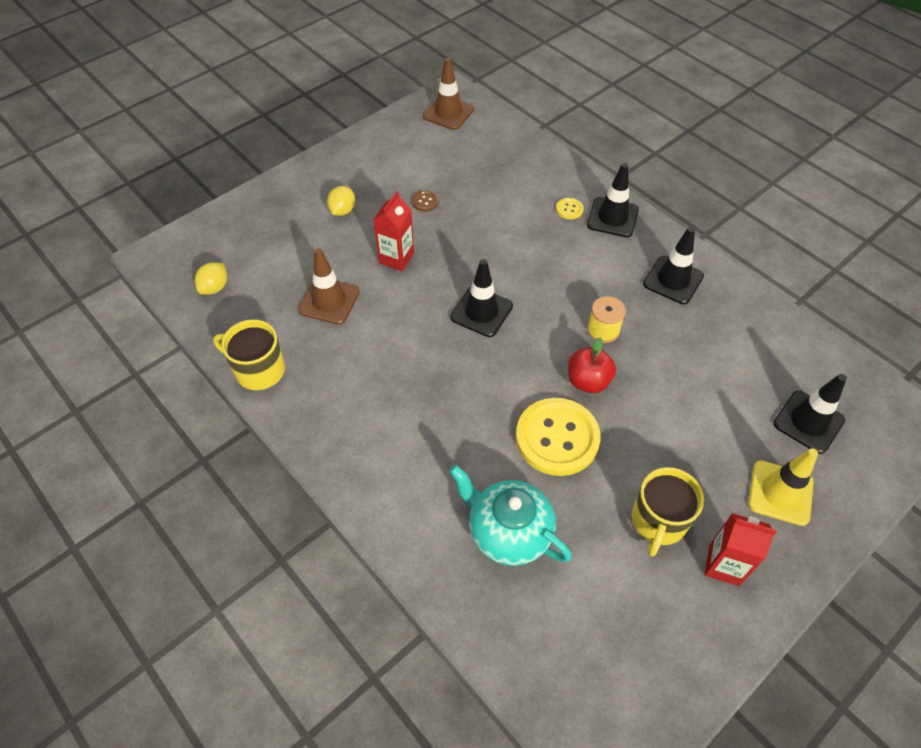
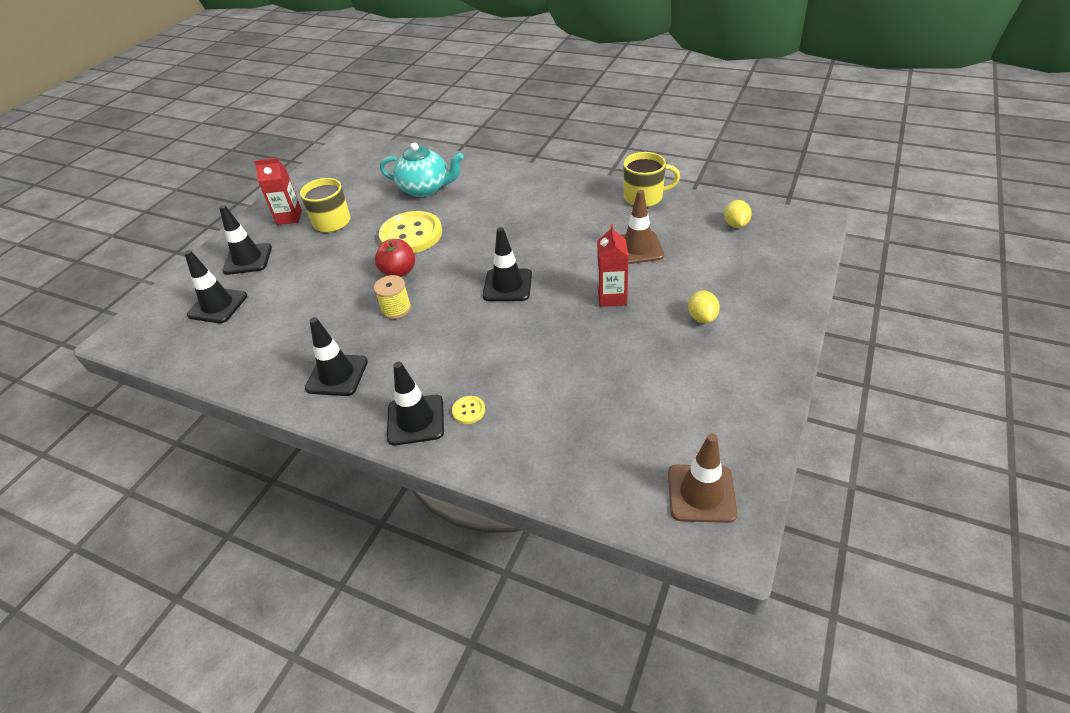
camera: 160 degrees right, 10 degrees down
brown button [412,190,439,212] -> none
yellow traffic cone [748,448,818,526] -> black traffic cone [219,205,272,275]

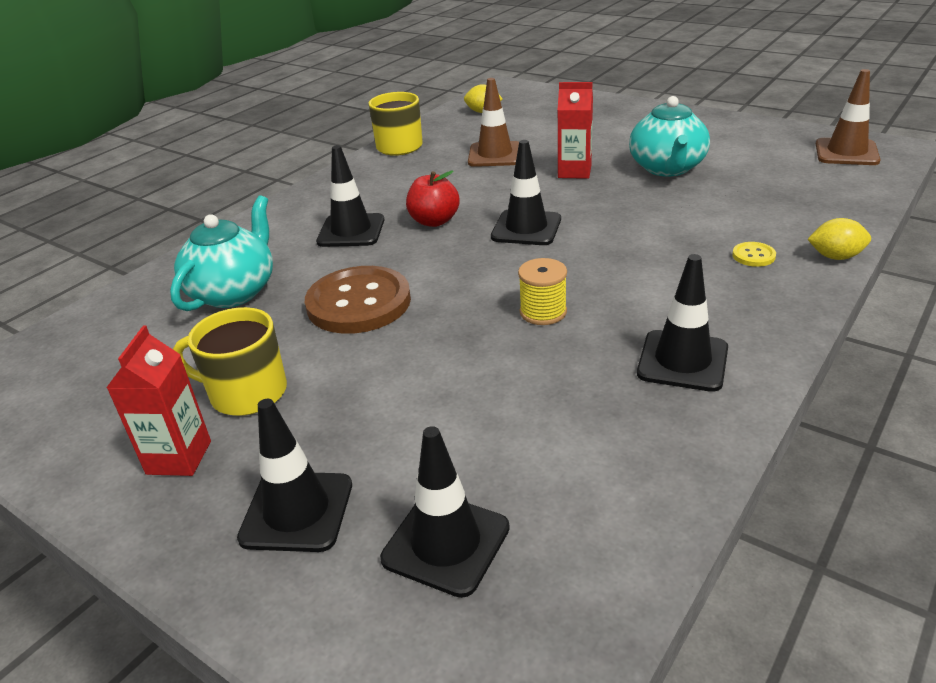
camera: 80 degrees left, 10 degrees down
red apple [375,239,415,277] -> red apple moved to [406,170,460,227]
yellow button [379,211,442,253] -> brown button [305,266,411,334]
black traffic cone [387,362,444,446] -> black traffic cone moved to [316,145,384,247]
yellow lemon [688,291,720,323] -> yellow lemon moved to [808,218,871,260]
none -> turquoise teapot [629,96,710,176]

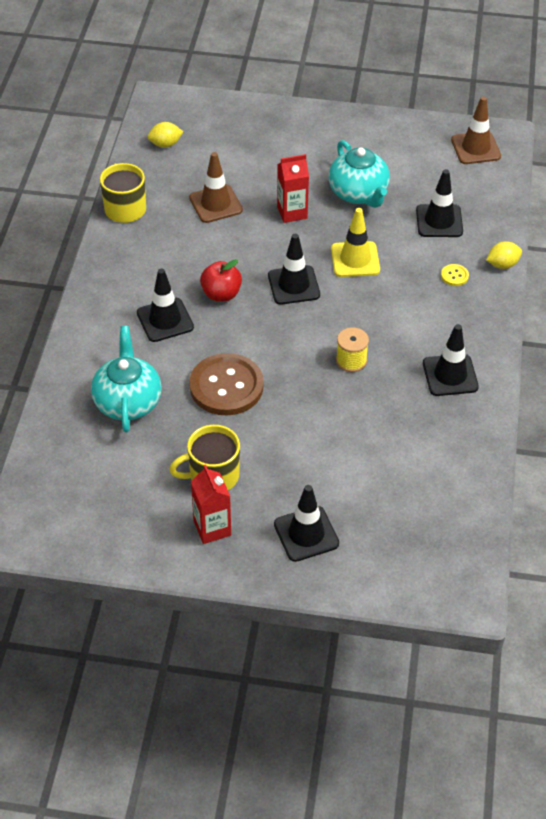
camera: 30 degrees left, 15 degrees up
black traffic cone [380,426,510,598] -> black traffic cone moved to [416,169,463,237]
none -> yellow traffic cone [331,208,380,277]

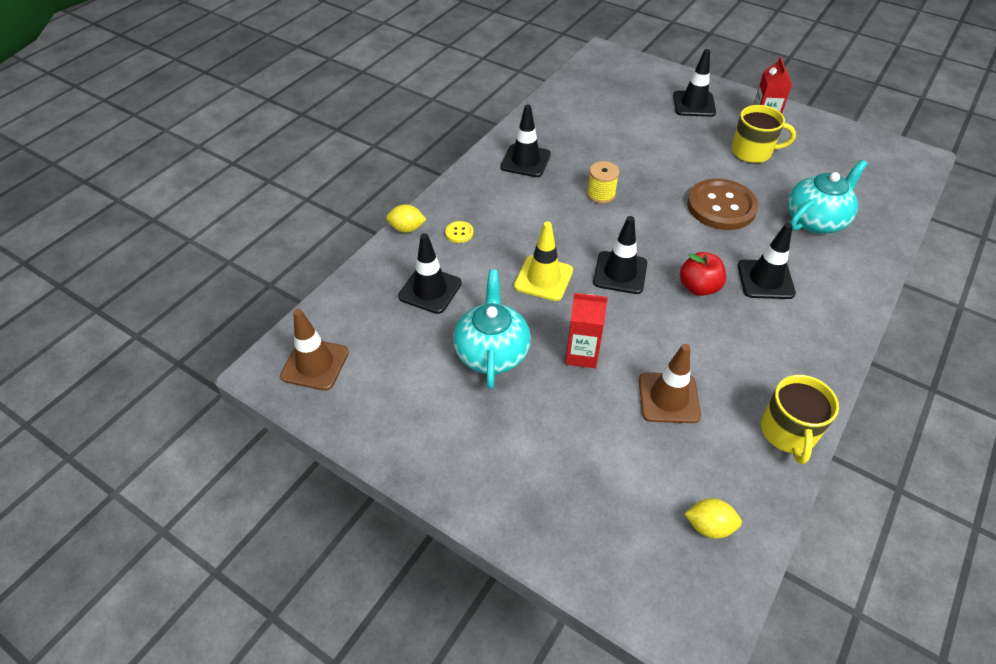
camera: 155 degrees left, 0 degrees up
turquoise teapot [91,326,162,433] -> turquoise teapot turned 150 degrees counterclockwise [787,160,868,234]

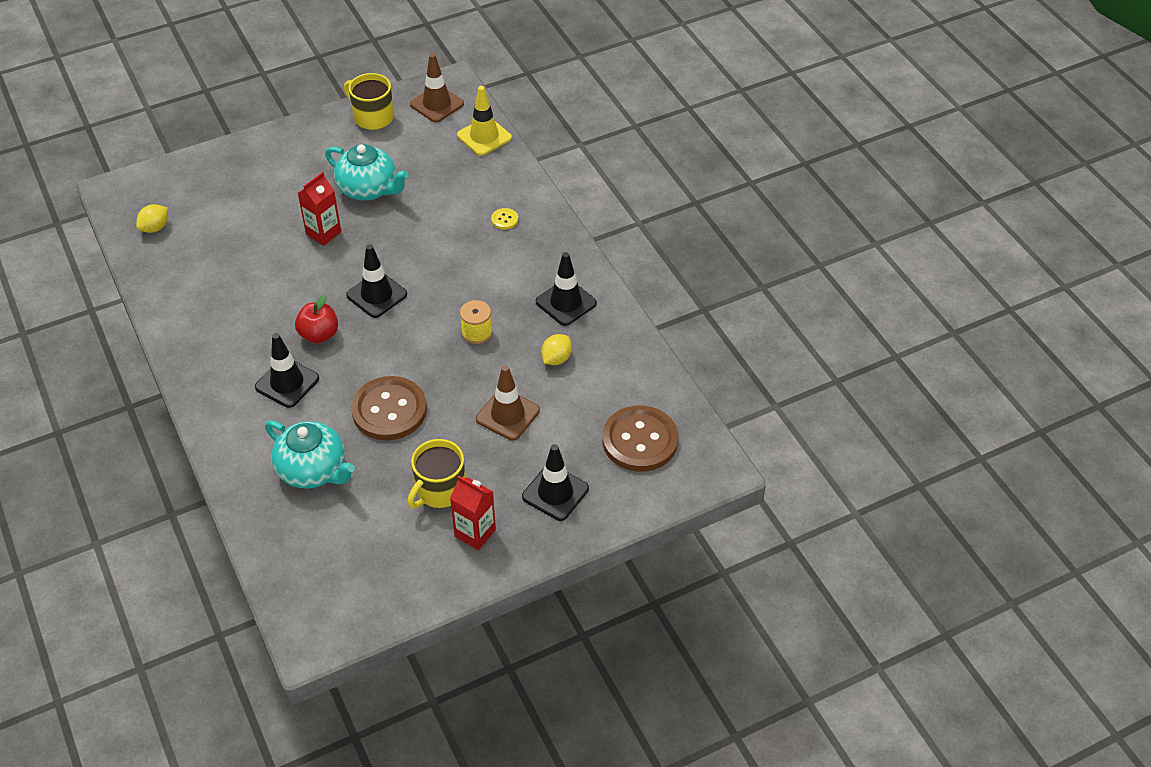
camera: 120 degrees right, 0 degrees up
yellow lemon [386,204,427,233] -> yellow lemon moved to [541,334,572,365]
black traffic cone [398,233,462,314] -> none
yellow traffic cone [514,222,573,301] -> yellow traffic cone moved to [457,86,512,156]
brown traffic cone [639,344,701,423] -> brown traffic cone moved to [476,365,540,441]
yellow mug [761,375,839,464] -> yellow mug moved to [344,73,394,130]
turquoise teapot [787,160,868,234] -> turquoise teapot turned 45 degrees counterclockwise [265,421,355,489]
none -> brown button [602,405,678,471]

